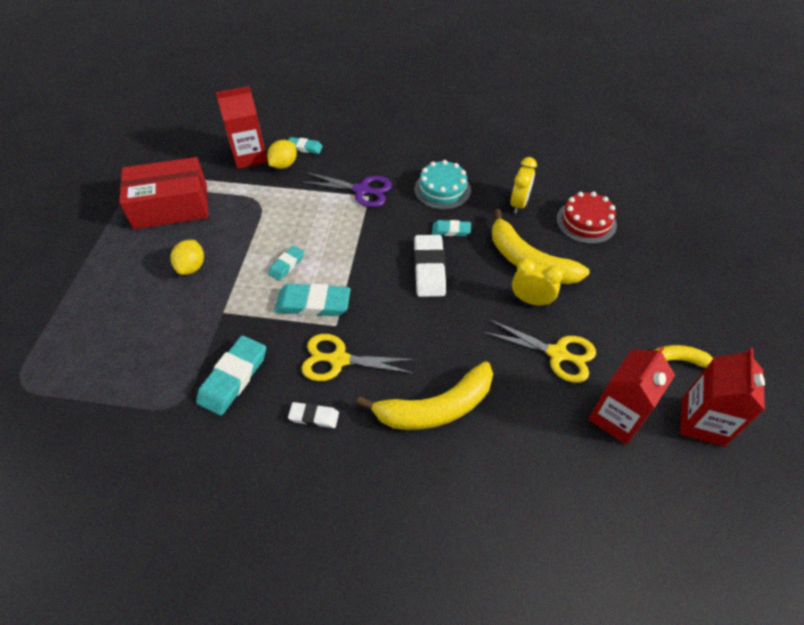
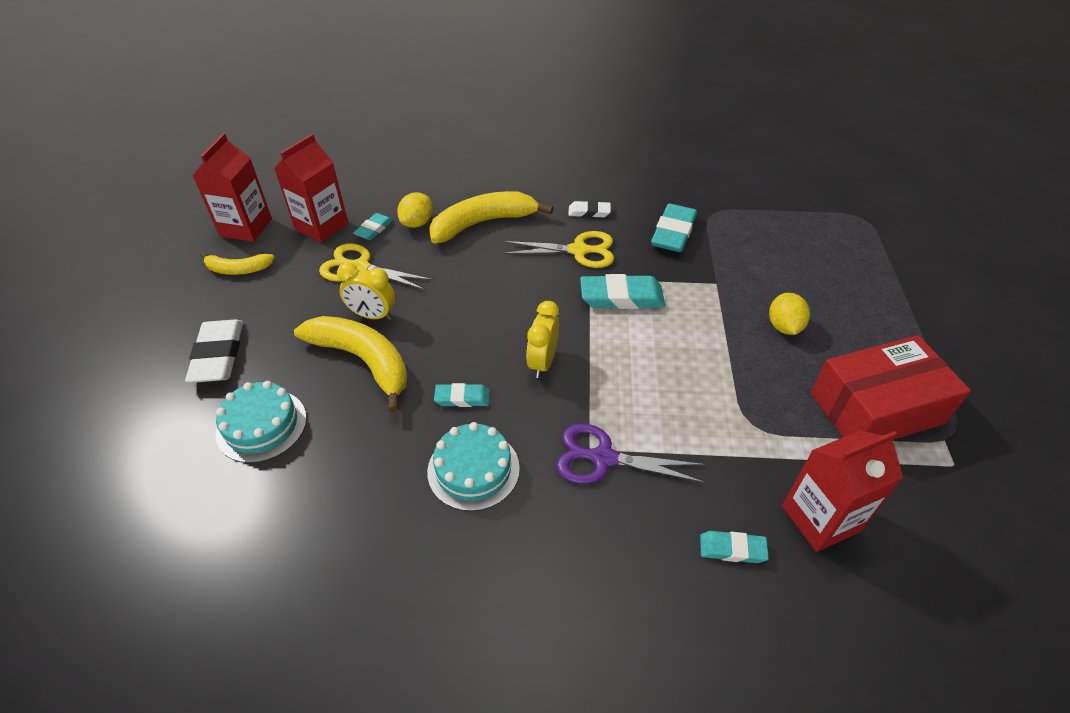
camera: 175 degrees right, 5 degrees down
yellow lemon [267,140,297,169] -> yellow lemon moved to [397,192,433,228]
turquoise eraser [268,246,304,281] -> turquoise eraser moved to [353,213,393,240]
white eraser [414,235,446,297] -> white eraser moved to [185,319,243,383]
yellow clock [510,157,537,214] -> yellow clock moved to [526,301,559,378]
red cake [557,191,617,244] -> turquoise cake [216,381,307,463]

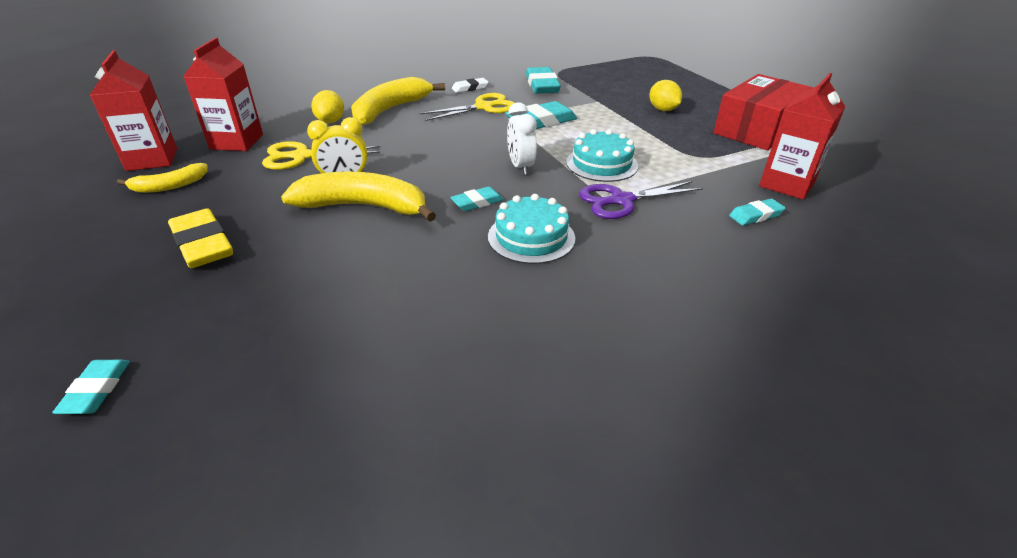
camera: 30 degrees left, 10 degrees down
white eraser [185,319,243,383] -> yellow eraser [168,208,233,268]
turquoise cake [216,381,307,463] -> turquoise cake moved to [566,129,638,182]
turquoise eraser [353,213,393,240] -> turquoise eraser moved to [52,360,130,414]
yellow clock [526,301,559,378] -> white clock [507,103,537,175]

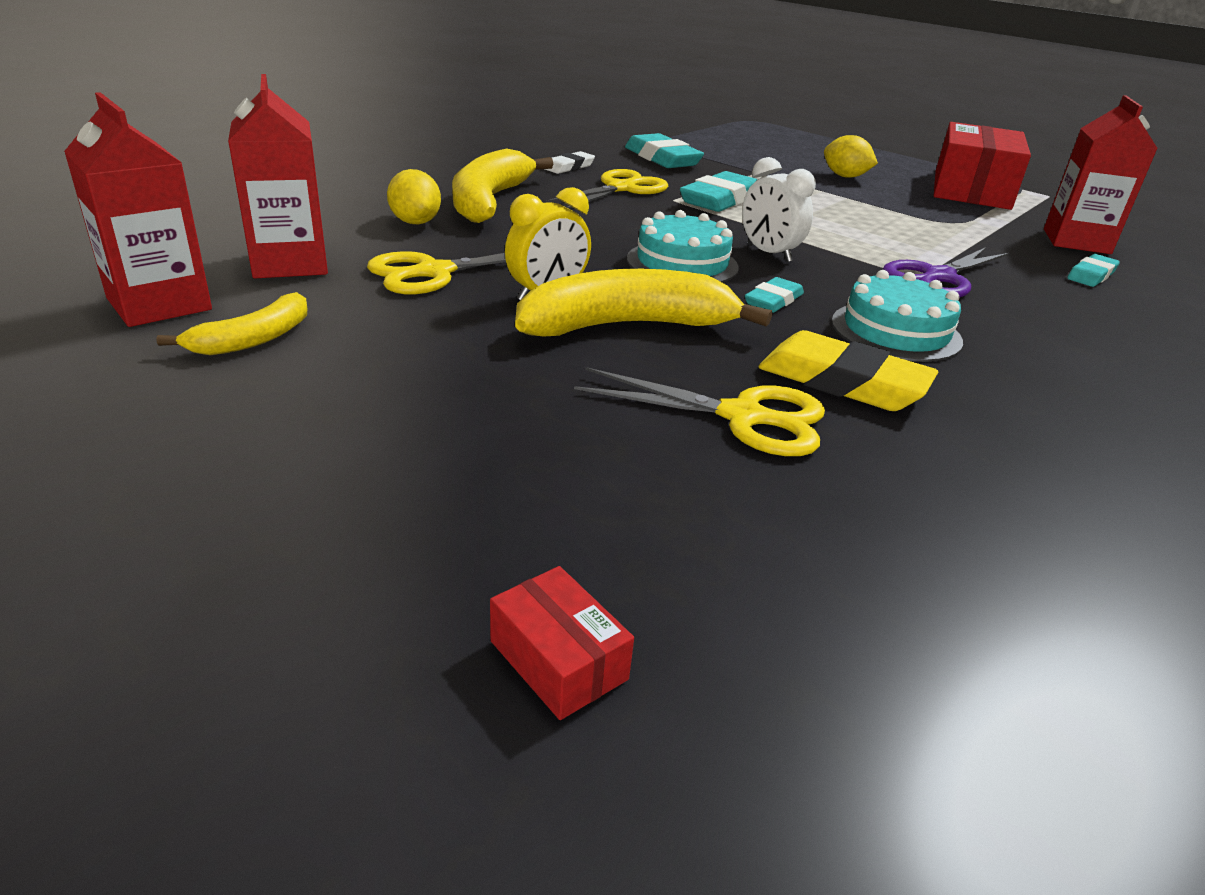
camera: 25 degrees left, 5 degrees down
turquoise eraser [52,360,130,414] -> red box [490,566,634,720]
yellow eraser [168,208,233,268] -> yellow eraser moved to [758,330,938,411]
turquoise cake [566,129,638,182] -> turquoise cake moved to [627,210,739,283]
none -> yellow scissors [574,367,825,456]

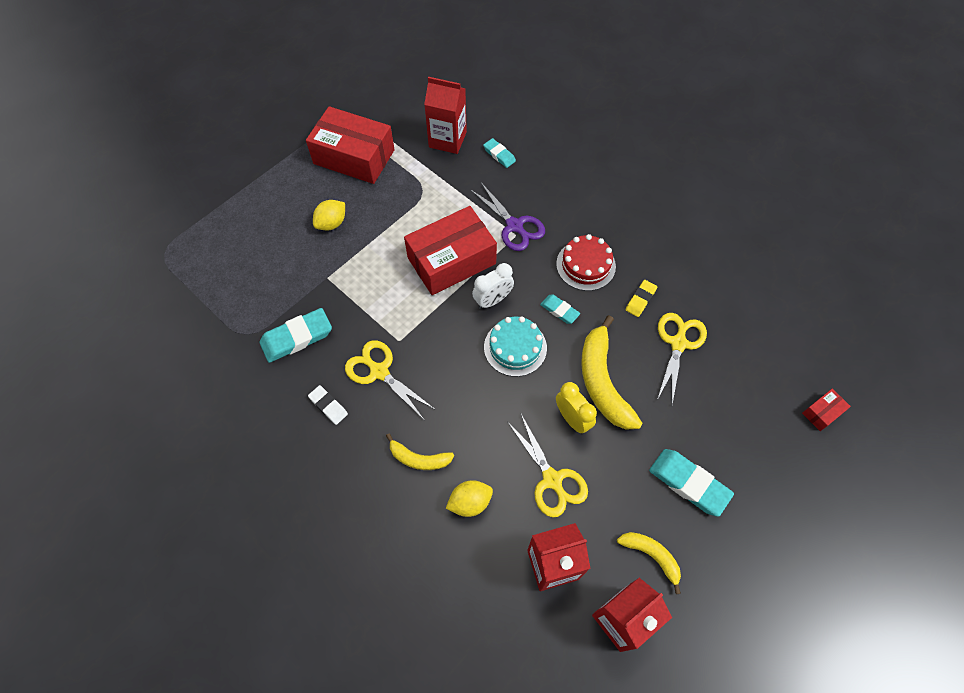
camera: 85 degrees left, 30 degrees up
yellow banana [452,149,554,223] -> yellow banana [386,433,454,470], size x0.55
turquoise eraser [680,171,758,212] -> turquoise eraser moved to [649,449,734,517]
yellow eraser [758,330,938,411] -> yellow eraser [625,280,657,317], size x0.57
turquoise cake [832,270,963,362] -> red cake [556,234,616,291]
none -> red box [404,206,497,295]

